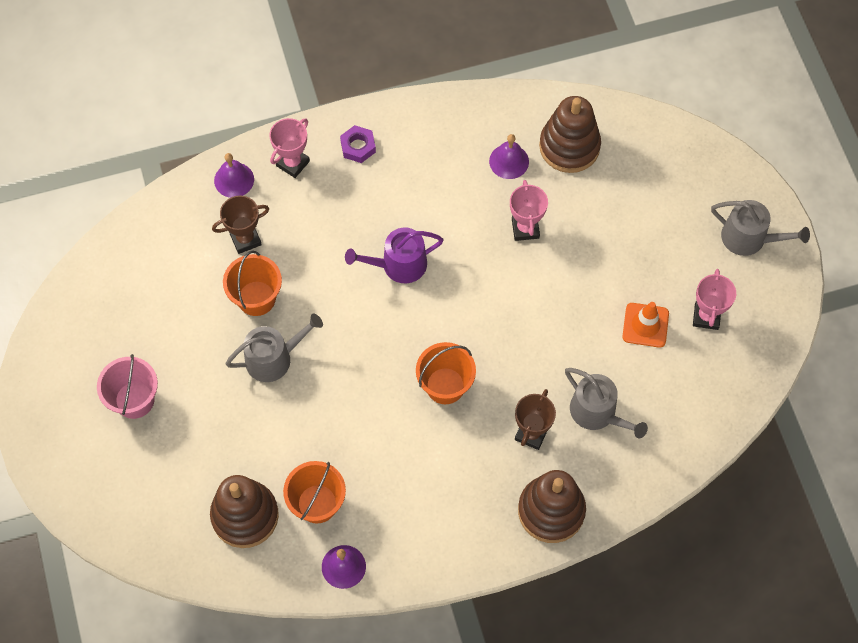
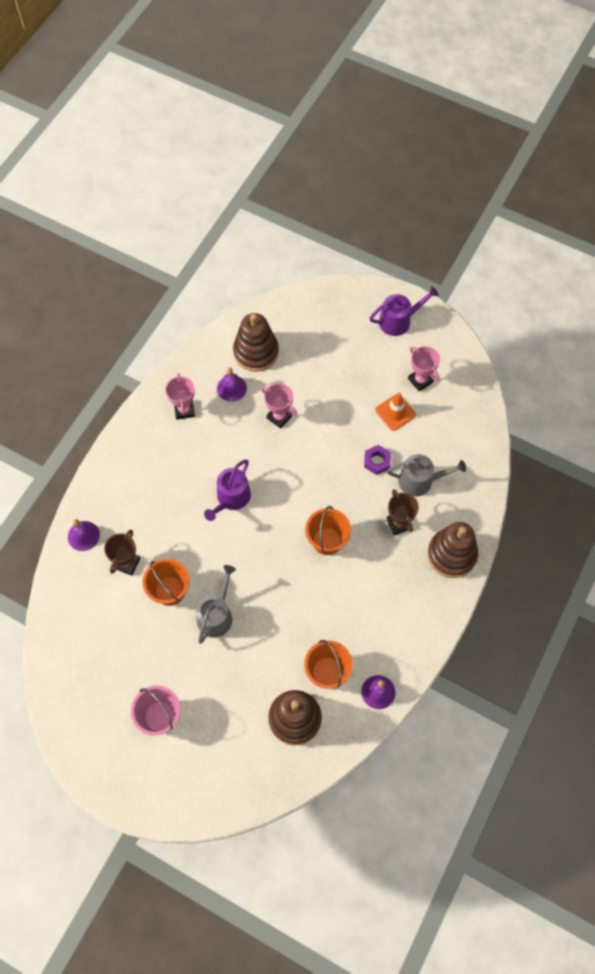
camera: 45 degrees left, 0 degrees up
pink trophy [269,118,310,178] -> pink trophy moved to [165,373,195,419]
purple nut [340,125,376,163] -> purple nut moved to [364,445,391,475]
grey watering can [711,200,810,256] -> purple watering can [370,286,439,336]

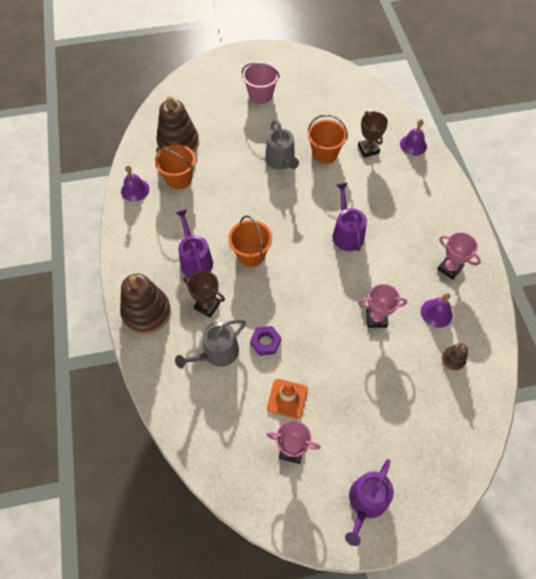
camera: 140 degrees right, 5 degrees down
brown stacking toy [233,313,279,372] -> brown stacking toy [441,343,468,371], size x0.47
none -> purple watering can [176,210,213,277]

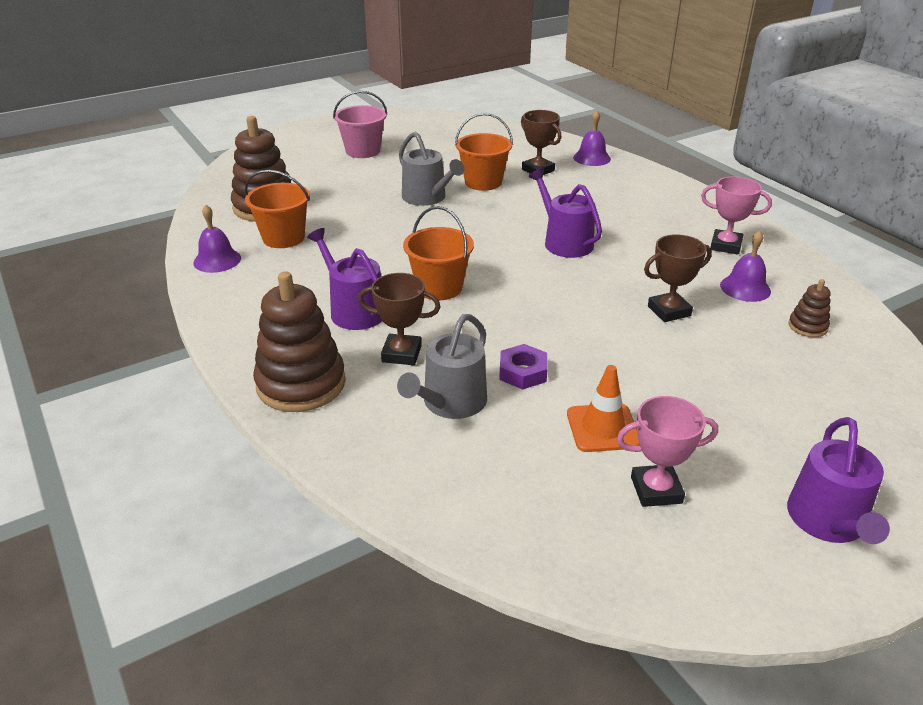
camera: 20 degrees left, 25 degrees down
pink trophy [358,284,407,328] -> brown trophy [644,234,712,322]

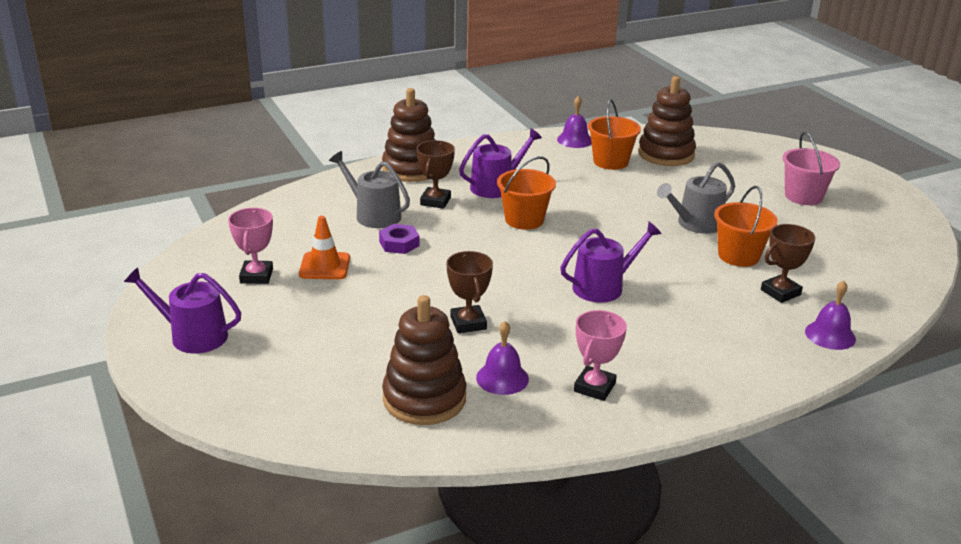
camera: 95 degrees right, 5 degrees down
brown stacking toy [788,279,831,337] -> brown stacking toy [382,295,466,425], size x2.14

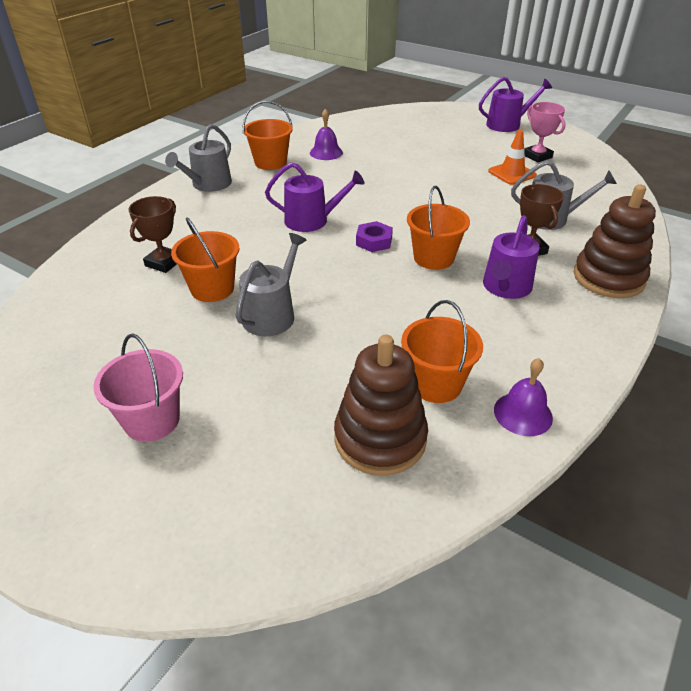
camera: 150 degrees right, 10 degrees up
purple nut [379,224,419,254] -> purple nut moved to [356,221,393,252]
brown stacking toy [382,295,466,425] -> none
brown trophy [446,251,493,333] -> none
purple watering can [560,222,662,303] -> purple watering can turned 120 degrees counterclockwise [265,162,365,232]
pink trophy [574,310,627,401] -> orange bucket [243,101,293,170]
purple bell [805,280,856,350] -> none
none -> grey watering can [165,124,232,192]

